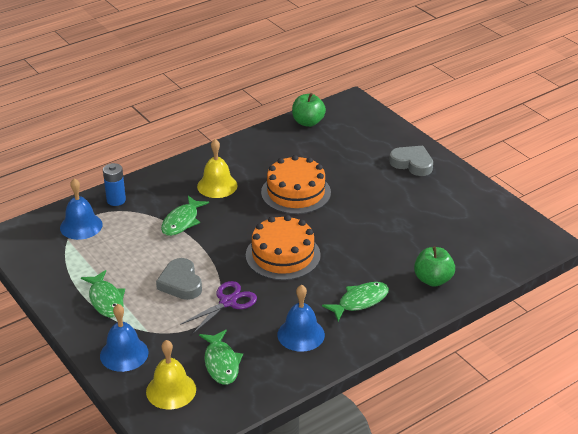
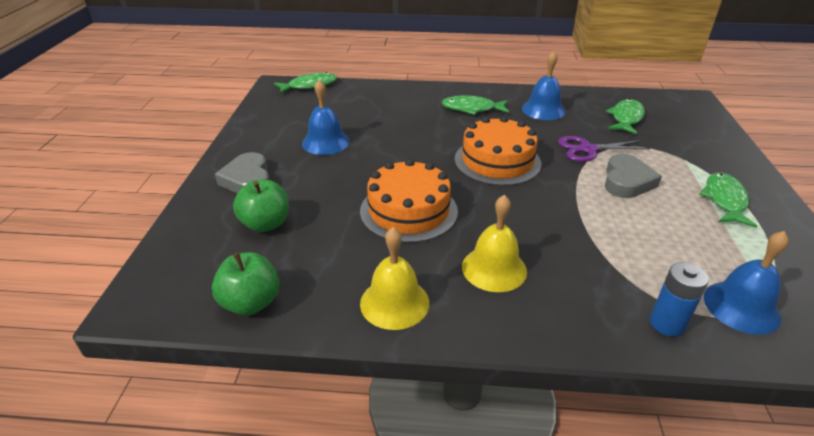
camera: 140 degrees left, 0 degrees up
blue bell [100,304,149,372] -> blue bell moved to [302,79,350,155]
yellow bell [146,340,196,409] -> yellow bell moved to [360,227,429,330]
green fish [161,196,209,236] -> green fish moved to [274,72,337,93]
green apple [414,246,455,287] -> green apple moved to [233,179,289,232]

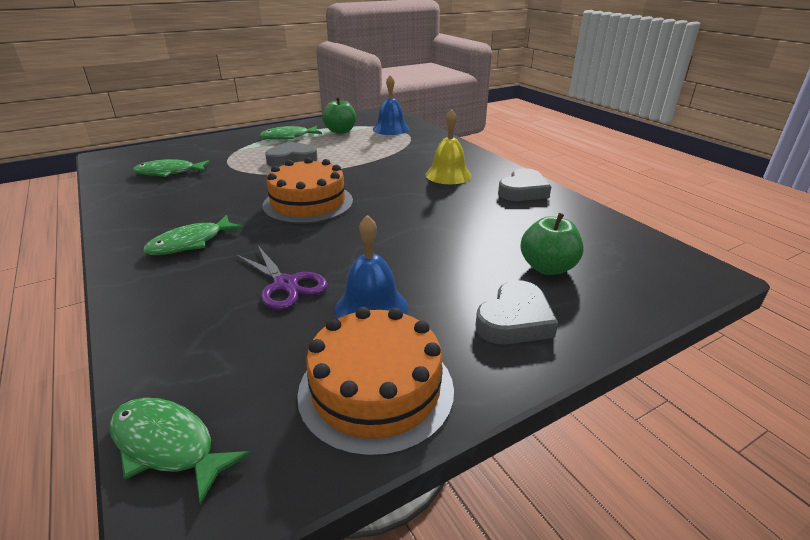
camera: 125 degrees left, 5 degrees down
green apple [212,252,279,315] -> green apple moved to [322,97,356,134]
orange cake [360,159,458,243] -> orange cake moved to [297,307,454,457]
yellow bell [360,227,429,330] -> grey heart [498,168,551,201]
green fish [441,95,509,115] -> green fish turned 75 degrees clockwise [143,215,243,255]
blue bell [522,51,566,120] -> none
purple scissors [558,136,650,162] -> purple scissors moved to [236,246,328,310]
blue battery [650,262,709,337] -> none

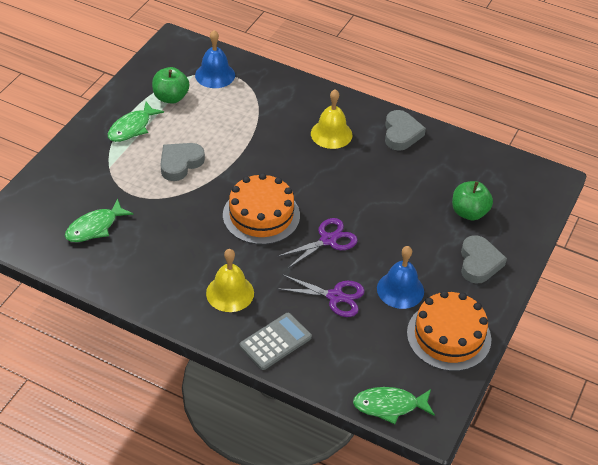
camera: 35 degrees left, 15 degrees up
green fish [143,215,243,255] -> yellow bell [206,249,254,312]
none -> grey calculator [240,313,312,370]
none -> purple scissors [277,218,358,269]

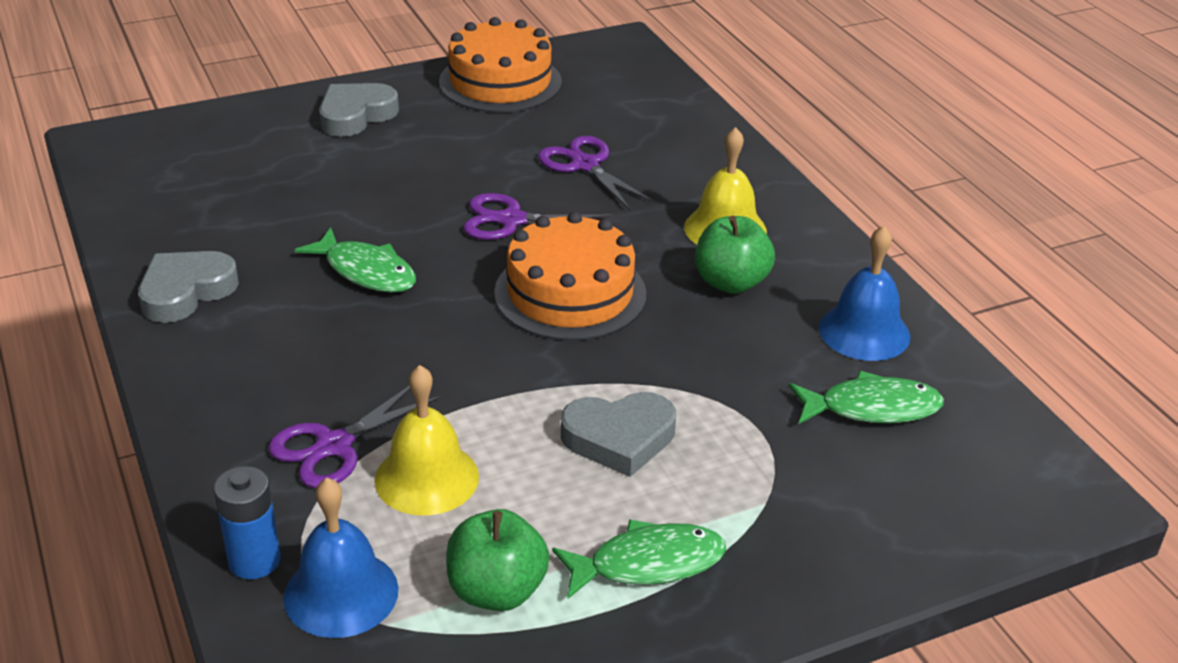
camera: 140 degrees left, 10 degrees down
grey calculator [240,313,312,370] -> none
yellow bell [311,89,352,149] -> yellow bell moved to [374,365,479,515]
green fish [353,387,435,424] -> green fish moved to [295,227,416,293]
blue bell [377,246,424,309] -> blue bell moved to [819,226,910,361]
green apple [452,181,493,220] -> green apple moved to [695,216,775,294]
none -> blue battery [214,466,281,579]
none -> purple scissors [268,386,443,488]

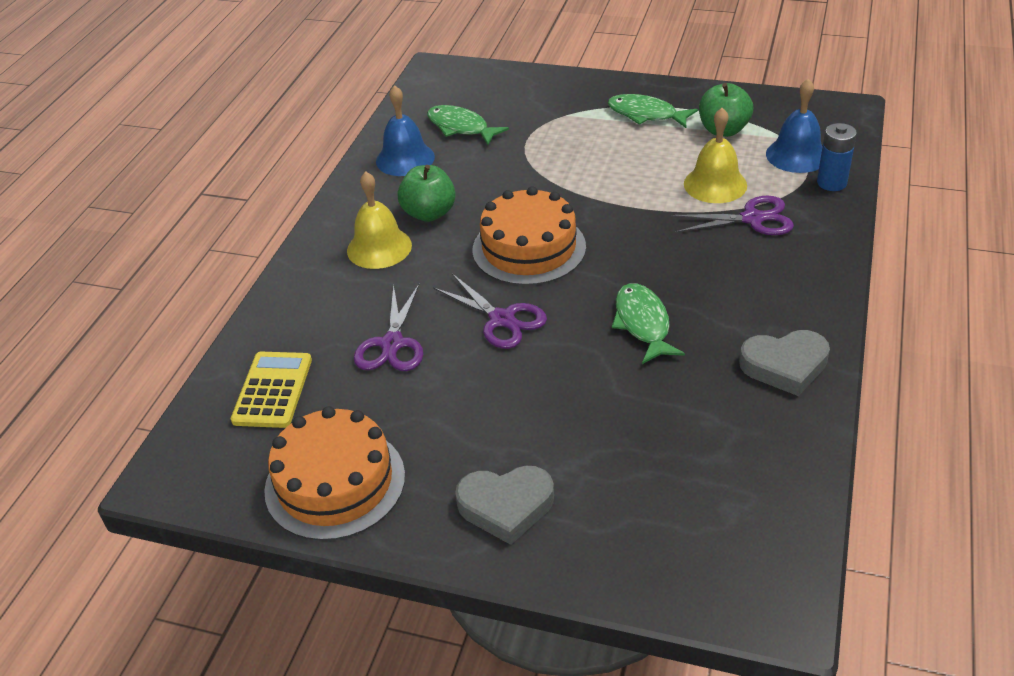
camera: 135 degrees left, 5 degrees up
grey heart [561,392,676,477] -> none
none -> yellow calculator [231,352,312,428]

